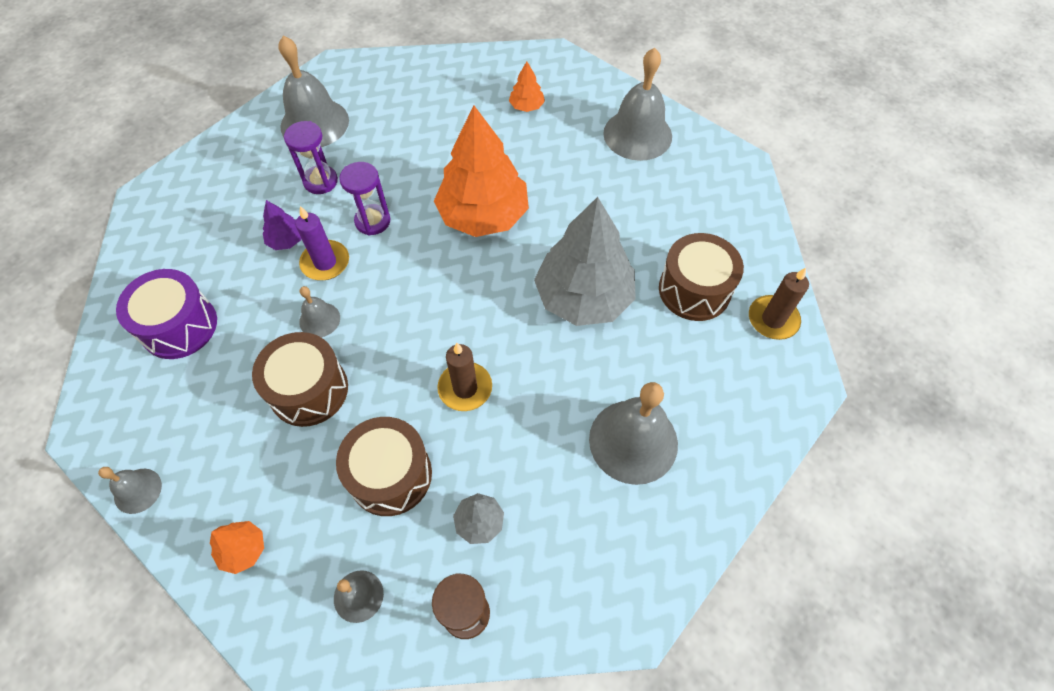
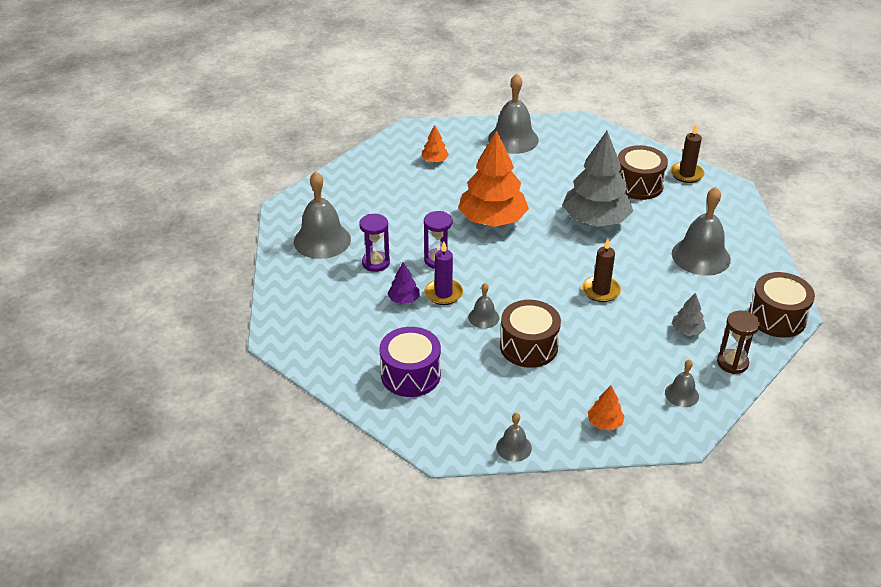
camera: 45 degrees left, 20 degrees down
brown drum [336,417,432,516] -> brown drum moved to [749,272,815,338]

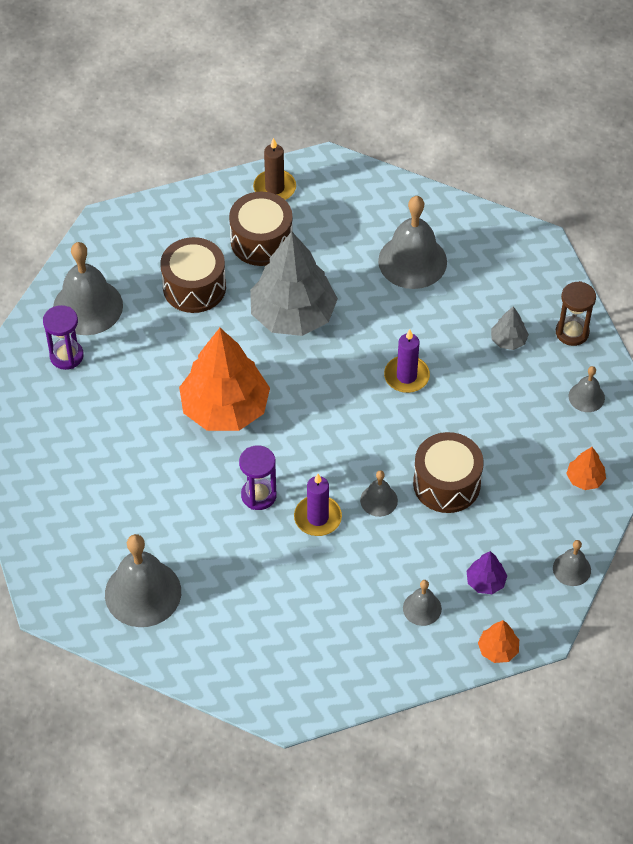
camera: 60 degrees left, 15 degrees up
purple hourglass [359,214,390,272] -> purple hourglass moved to [43,305,84,370]
purple drum [379,327,441,397] -> grey bell [403,580,442,626]
purple tree [387,263,420,304] -> purple tree moved to [466,551,507,594]
orange tree [421,125,449,162] -> orange tree moved to [478,620,519,663]
brown candle [582,239,621,302] -> purple candle [384,329,430,393]
brown drum [749,272,815,338] -> brown drum moved to [160,237,226,313]

